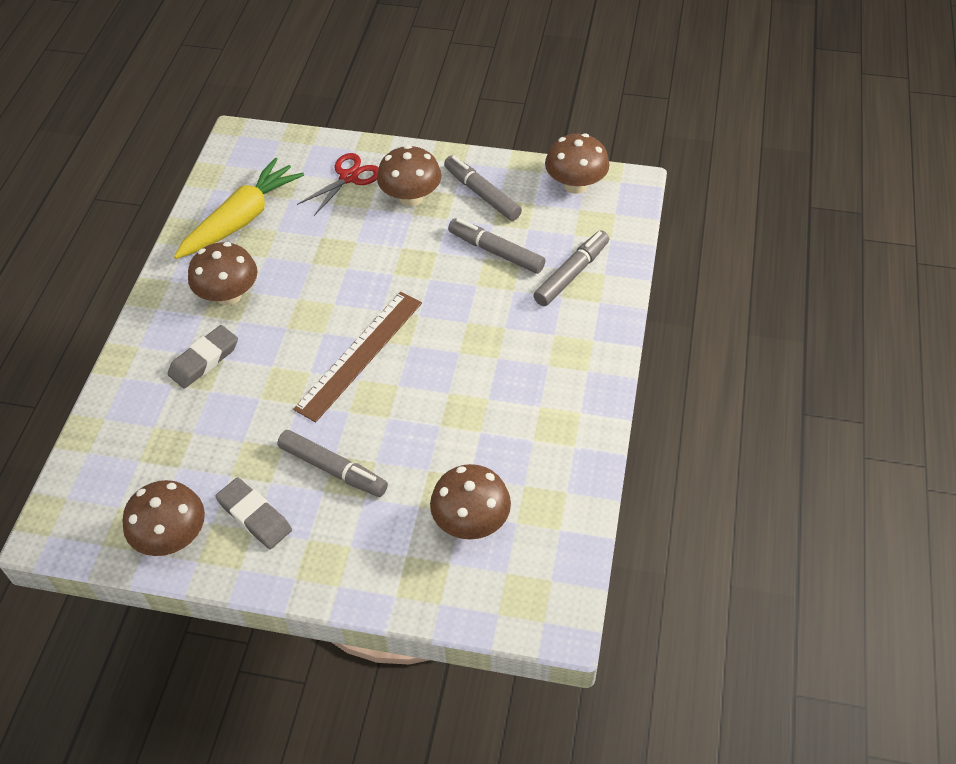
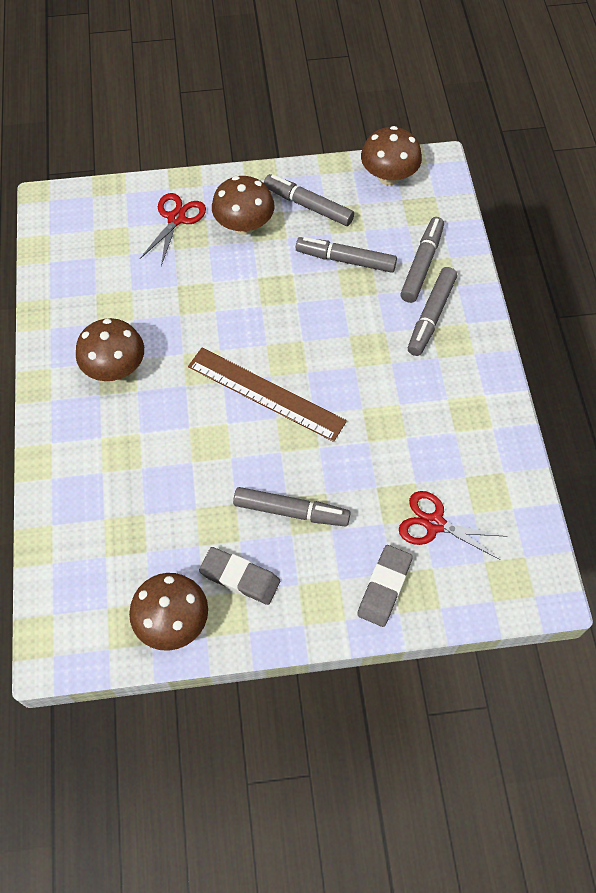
camera: 20 degrees left, 10 degrees up
grey eraser [168,325,238,389] -> grey eraser moved to [357,545,413,627]
yellow carrot [174,158,304,259] -> none
brown ruler [293,292,422,422] -> brown ruler turned 75 degrees counterclockwise [188,348,347,442]
brown mushroom [430,464,511,539] -> red scissors [399,491,507,560]
none -> grey marker [408,267,457,356]

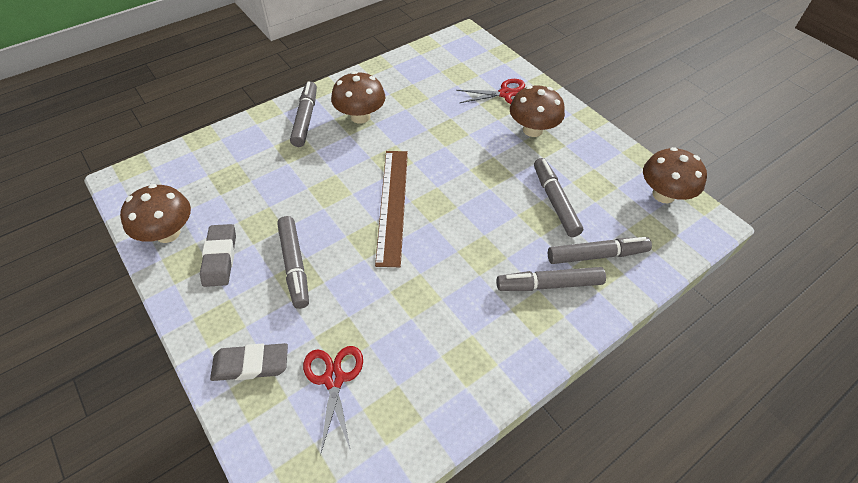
camera: 60 degrees right, 10 degrees down
grey marker [264,174,354,226] -> grey marker moved to [290,82,317,147]

